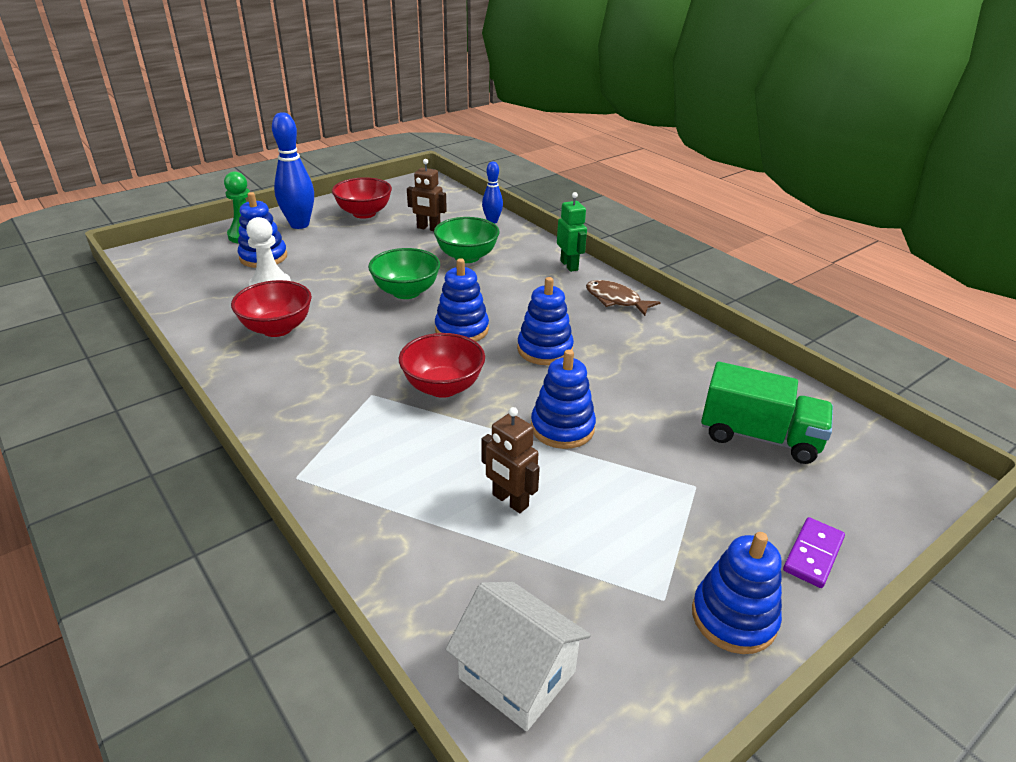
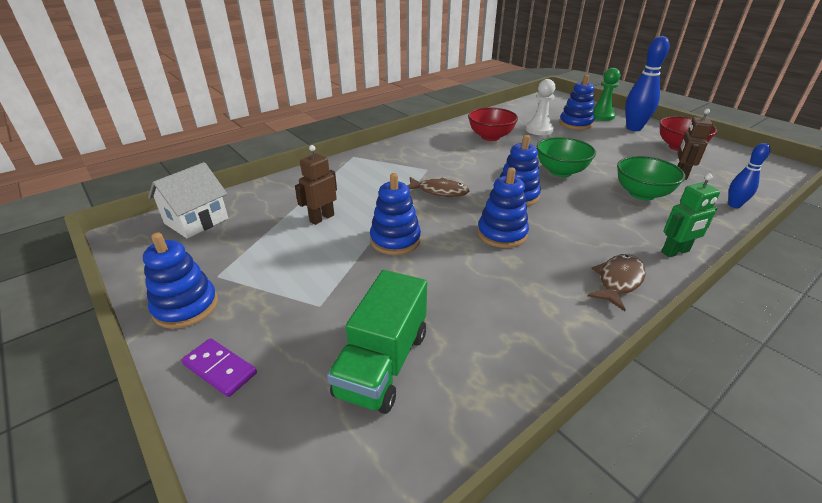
camera: 90 degrees right, 0 degrees up
red bowl [399,333,485,398] -> brown fish [407,177,469,197]

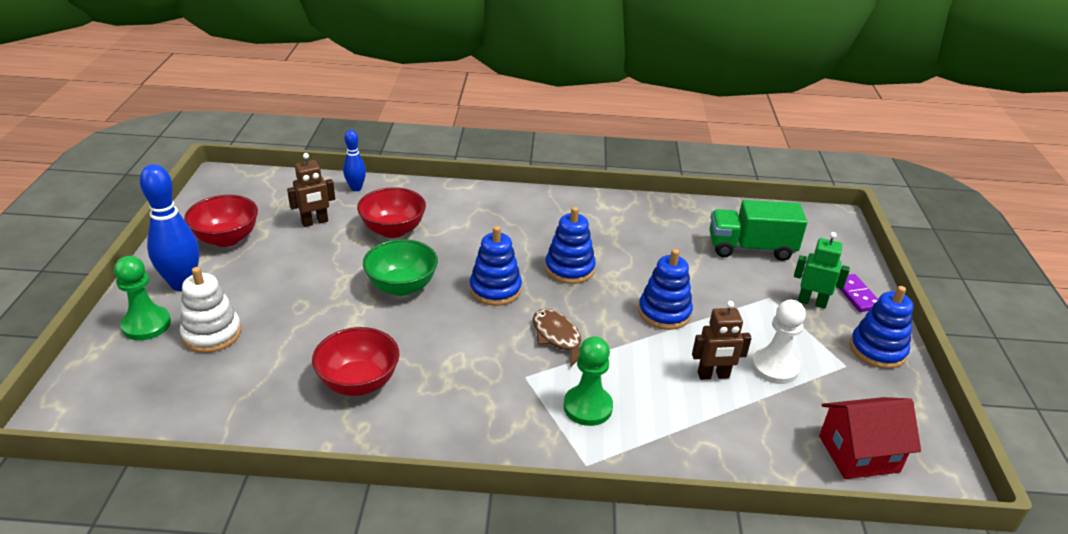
camera: 140 degrees left, 0 degrees up
white house [148,162,228,239] -> red house [819,397,921,479]
green truck [327,270,427,414] -> green truck turned 150 degrees counterclockwise [709,200,807,261]
white pawn [525,79,555,135] -> white pawn moved to [752,300,806,384]
blue stacking toy [559,75,594,130] -> white stacking toy [180,267,241,353]
brown fish [587,254,645,311] -> none
green bowl [617,156,685,201] -> red bowl [357,187,426,238]
green robot [661,173,720,257] -> green robot moved to [794,232,850,309]
none -> green pawn [564,336,613,426]

